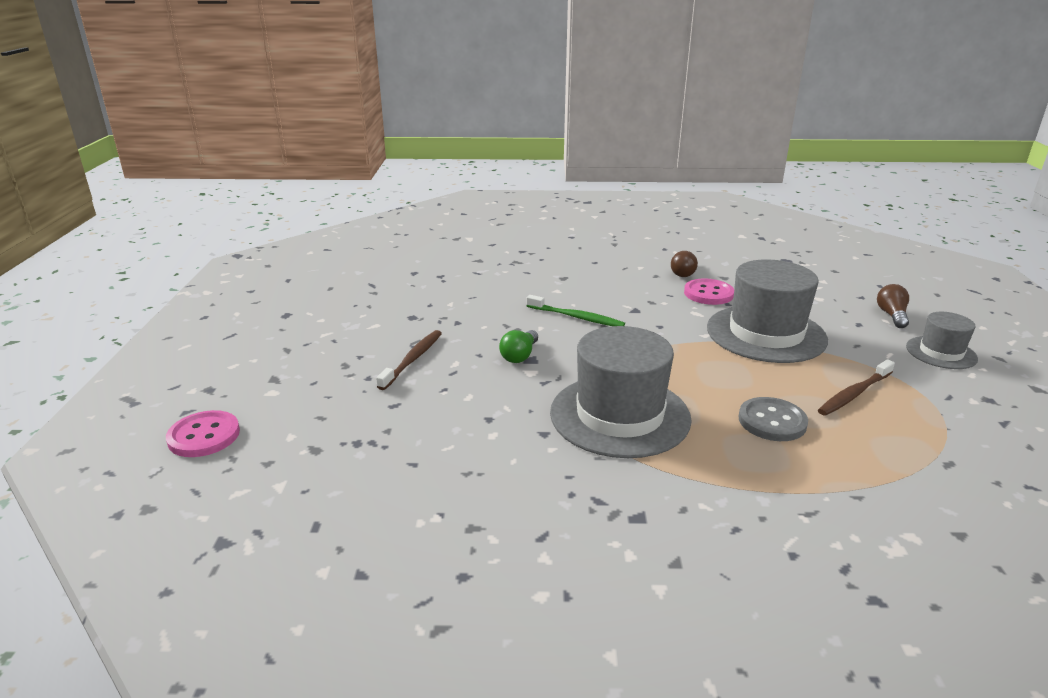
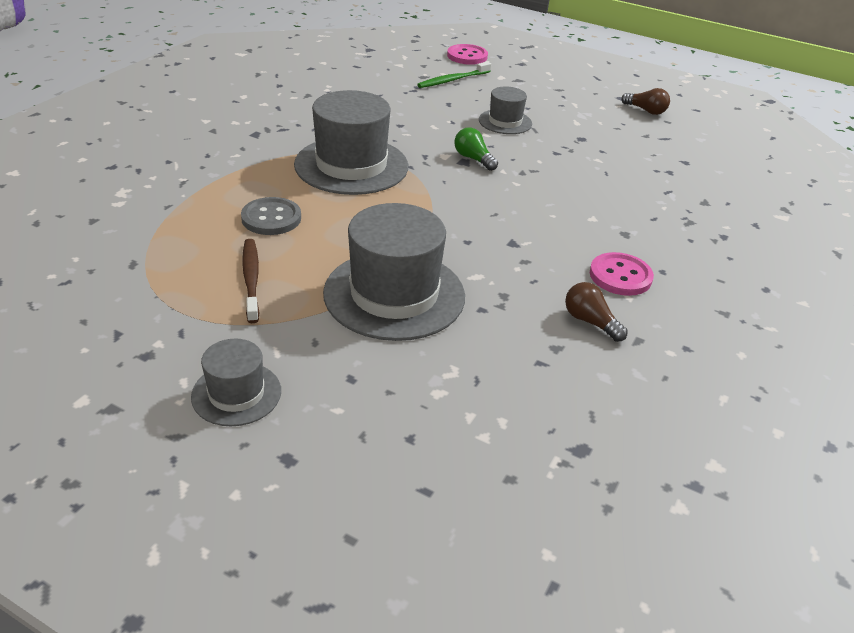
camera: 115 degrees right, 10 degrees up
brown toothbrush [376,330,442,390] -> grey hat [479,86,532,134]
green toothbrush [527,295,625,326] -> green toothbrush moved to [417,62,491,88]
pink button [684,279,734,305] -> pink button moved to [590,252,654,296]
brown light bulb [877,284,909,328] -> brown light bulb moved to [621,88,670,115]

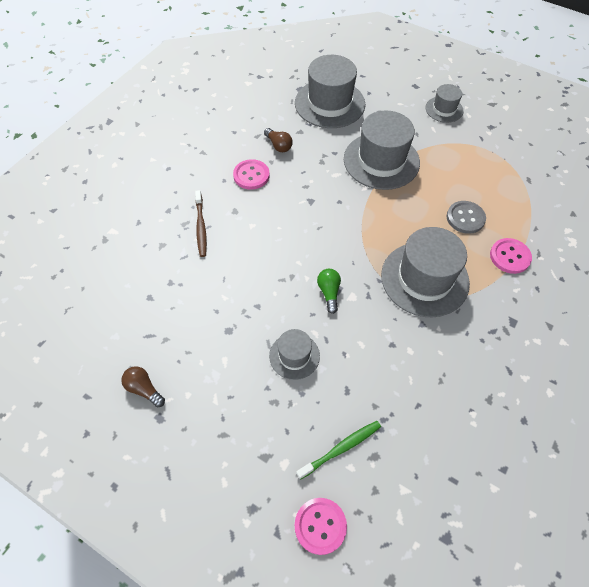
camera: 175 degrees left, 20 degrees up
brown toothbrush [242,239,259,323] -> brown toothbrush moved to [195,190,207,257]
green light bulb [454,128,498,171] -> green light bulb turned 150 degrees counterclockwise [317,269,341,314]
none -> grey hat [295,55,365,128]
none -> pink button [490,238,532,274]

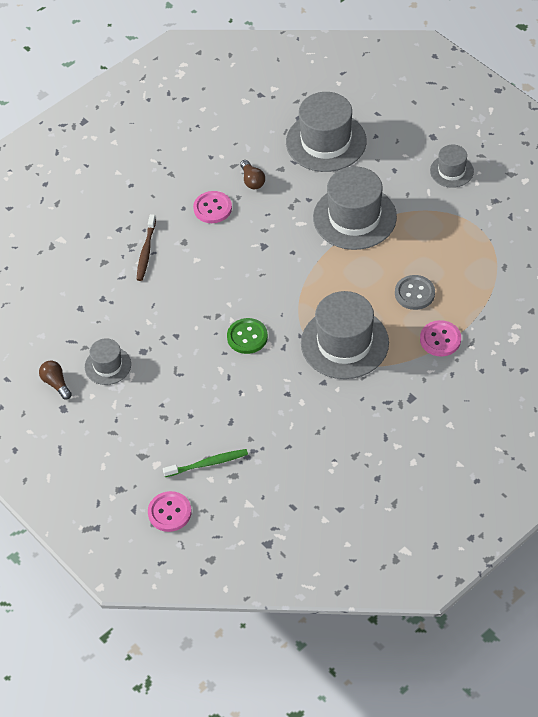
camera: 20 degrees right, 5 degrees down
grey hat [269,329,320,380] -> grey hat moved to [85,338,131,385]
green light bulb [317,269,341,314] -> green button [227,318,268,354]

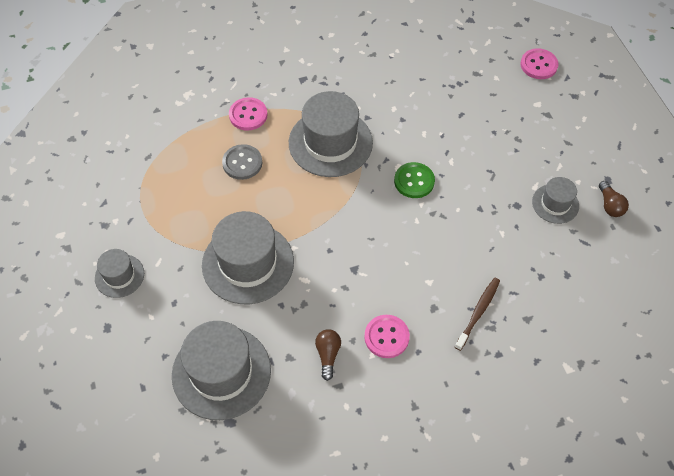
camera: 160 degrees left, 5 degrees up
green toothbrush [163,449,248,477] -> none

